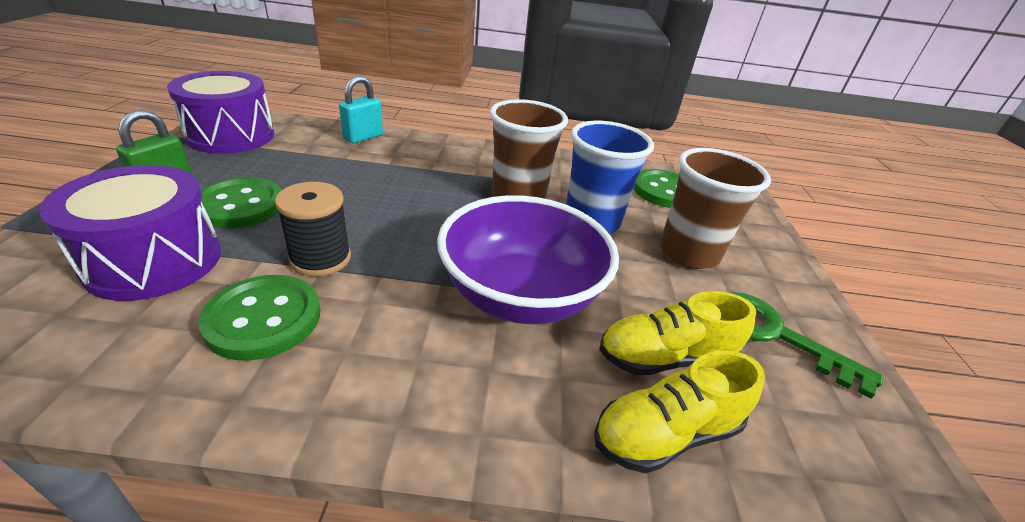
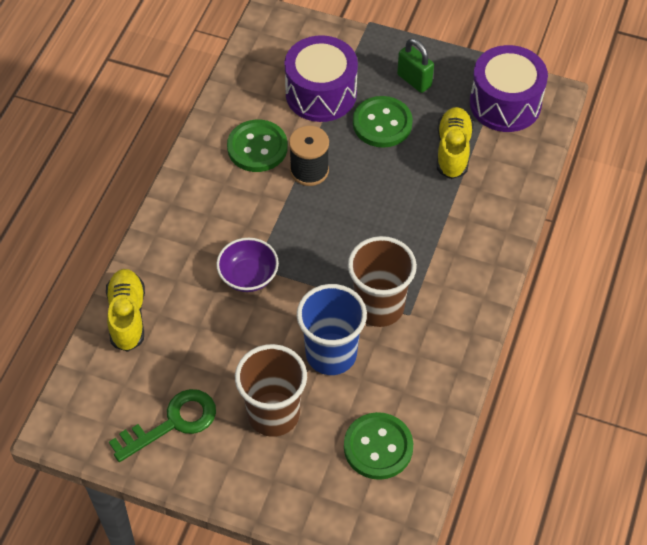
camera: 110 degrees right, 20 degrees up
turquoise padlock [339,76,383,143] -> none
purple bowl [437,195,619,324] -> purple bowl [216,238,279,292], size x0.53
yellow shoe [599,291,756,375] -> yellow shoe moved to [437,107,474,179]

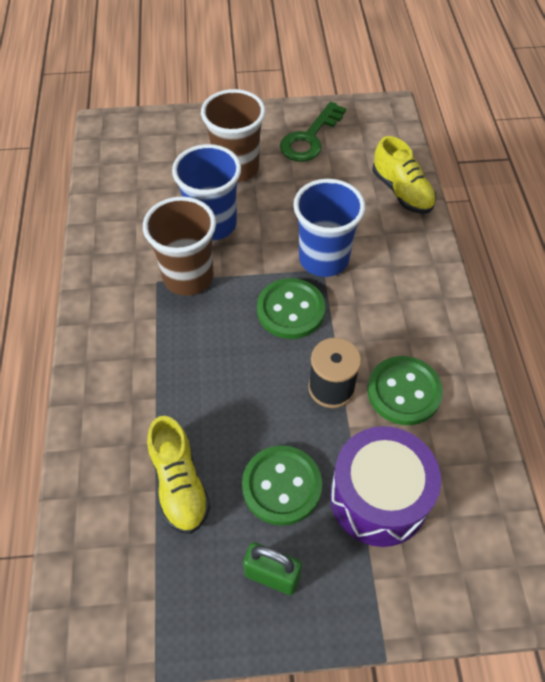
camera: 155 degrees right, 0 degrees up
purple bowl [216,238,279,292] -> blue cup [293,179,365,277]
green button [344,412,413,480] -> green button moved to [257,278,325,339]
purple drum [470,45,548,132] -> none

